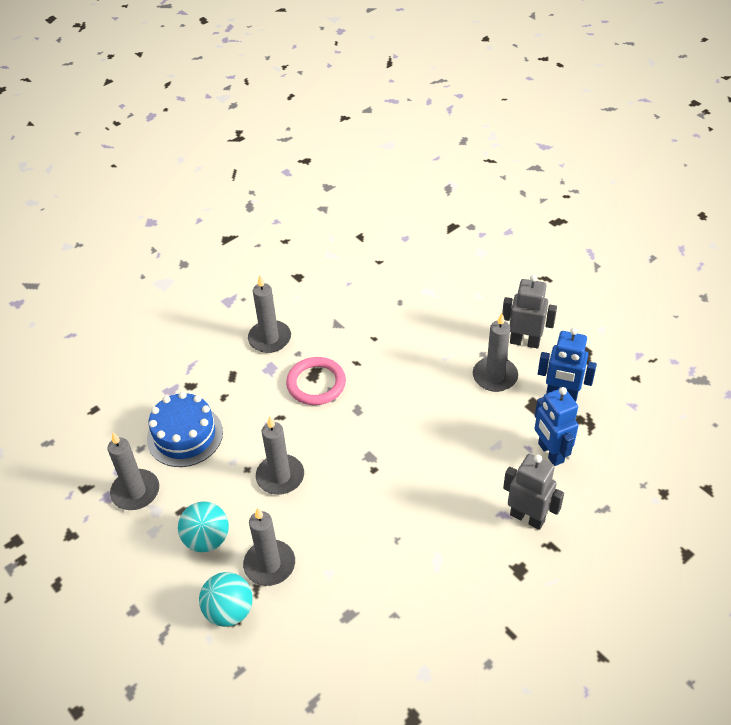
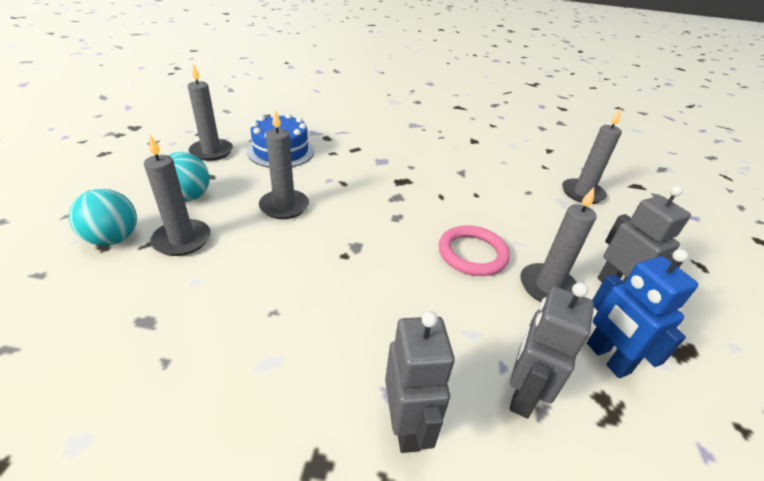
camera: 45 degrees right, 10 degrees down
grey candle [248,275,291,353] -> grey candle moved to [562,109,622,204]
pink ring [286,357,346,405] -> pink ring moved to [439,225,510,276]
blue robot [534,387,578,466] -> grey robot [510,282,594,419]

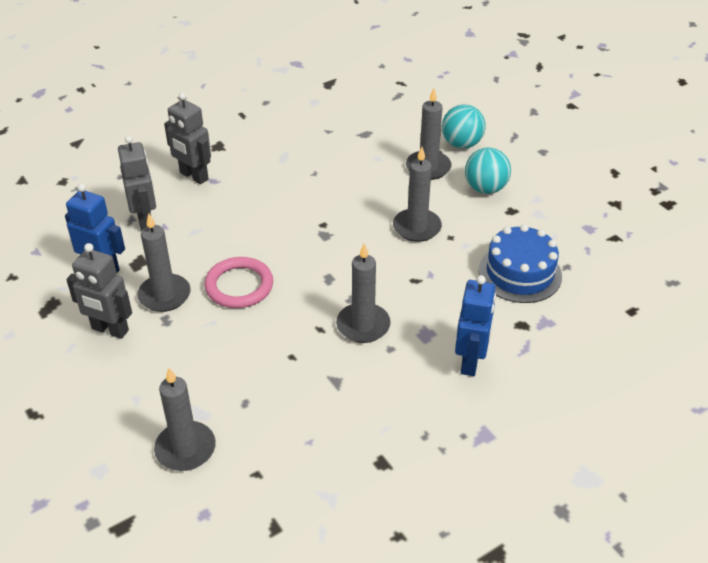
camera: 140 degrees right, 5 degrees up
grey candle [188,63,233,161] -> grey candle moved to [336,243,390,343]
none -> blue robot [455,275,496,376]

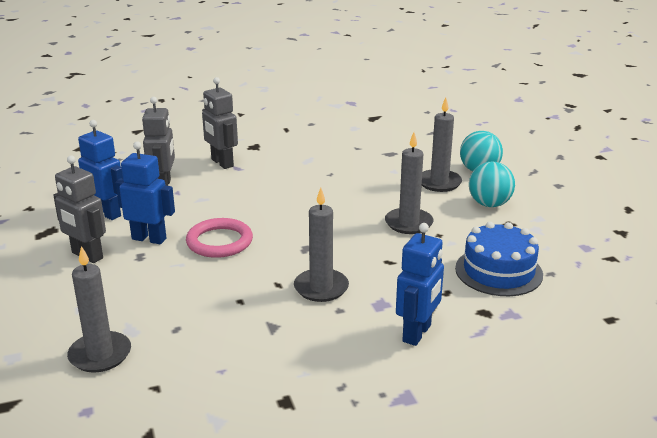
camera: 15 degrees right, 15 degrees down
grey candle [137,213,190,312] -> blue robot [115,141,175,244]

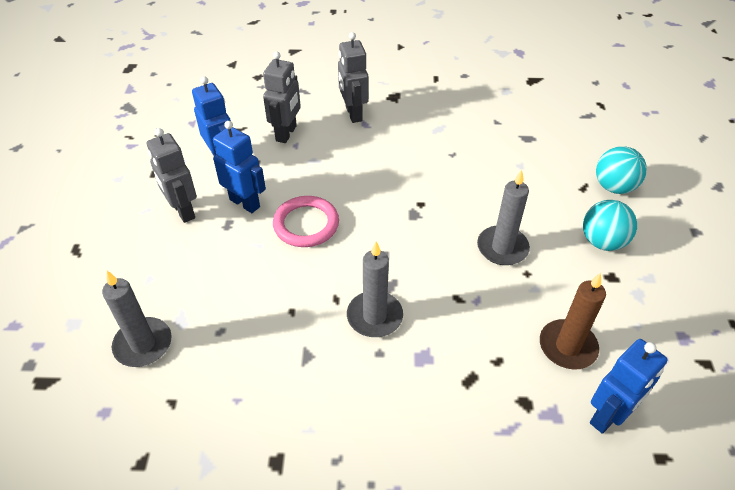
camera: 20 degrees right, 20 degrees up
blue robot [396,223,444,346] -> blue robot moved to [590,339,668,434]
grey candle [422,98,462,192] -> none
blue cake [455,222,543,296] -> brown candle [540,273,606,370]

